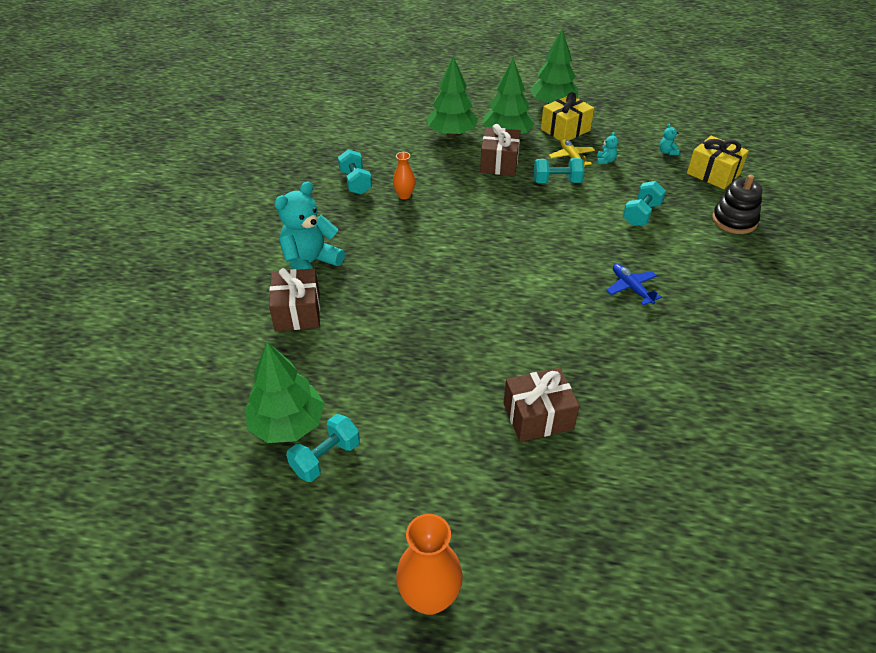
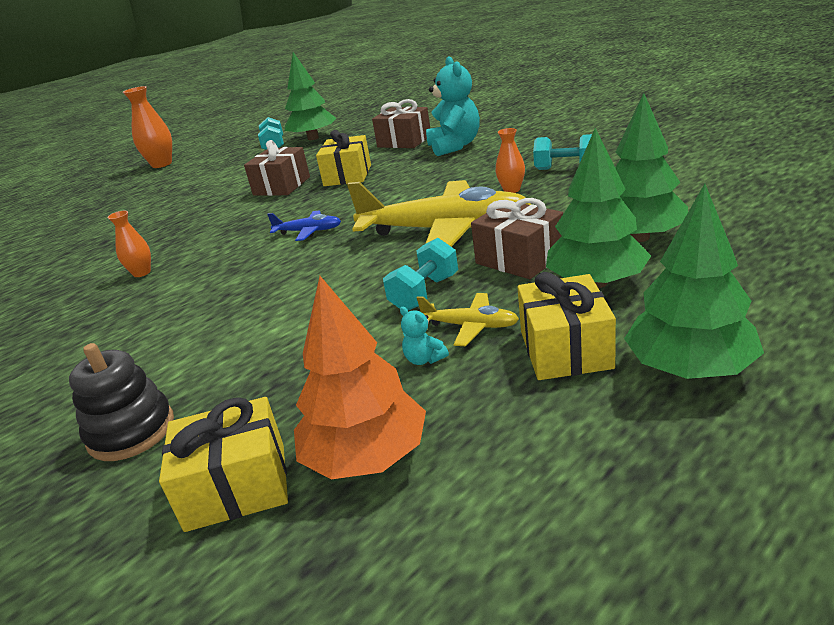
camera: 130 degrees right, 15 degrees down
brown gift [504,368,580,442] -> brown gift moved to [244,140,310,196]
blue plane [606,264,662,305] -> blue plane moved to [267,210,341,241]
turquoise dumbbell [623,181,666,226] -> none
turquoise teddy bear [659,124,679,155] -> orange tree [294,276,426,479]
none -> orange vase [107,211,151,277]
none -> yellow gift [316,130,371,186]
none -> yellow plane [347,180,531,247]

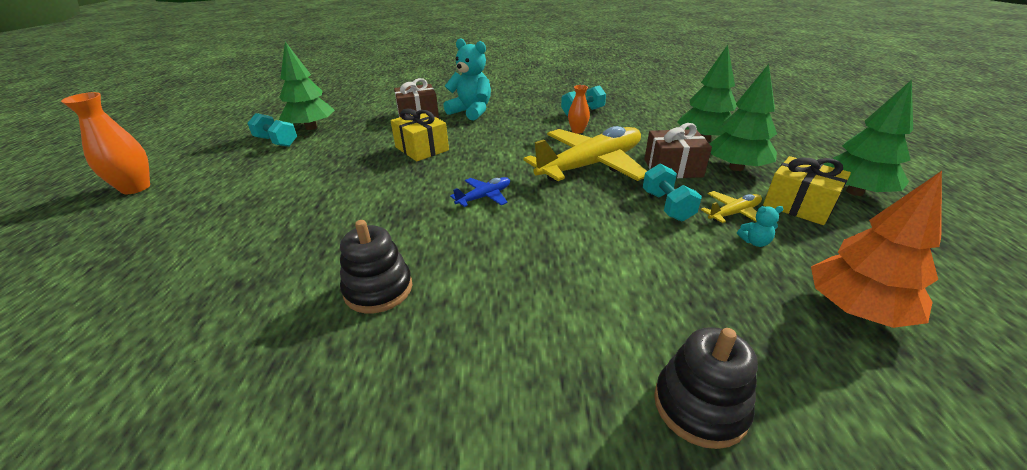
camera: 50 degrees left, 5 degrees up
orange vase [107,211,151,277] -> black stacking toy [340,220,412,313]
yellow gift [159,397,288,532] -> none
brown gift [244,140,310,196] -> none

